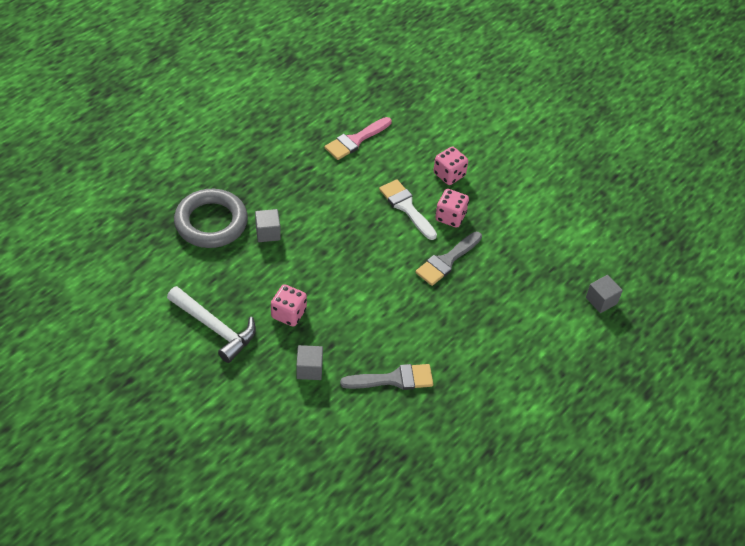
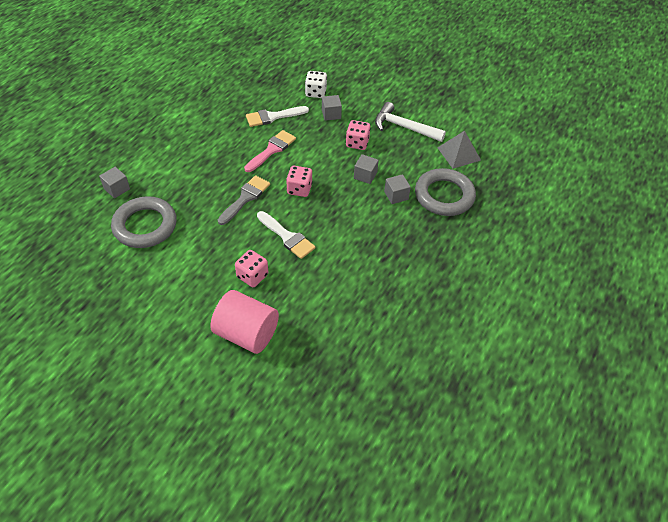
camera: 170 degrees right, 0 degrees up
pink brush [325,117,392,160] -> pink brush moved to [244,130,296,172]
grey brush [340,364,433,390] -> white brush [246,106,309,127]
pink dice [435,189,469,228] -> pink dice moved to [286,166,313,197]
none -> grey ring [111,196,177,248]
none -> pink cylinder [210,290,279,354]
none -> white dice [305,71,327,98]
none -> grey cube [354,154,379,184]
none -> grey pyramid [437,131,481,169]

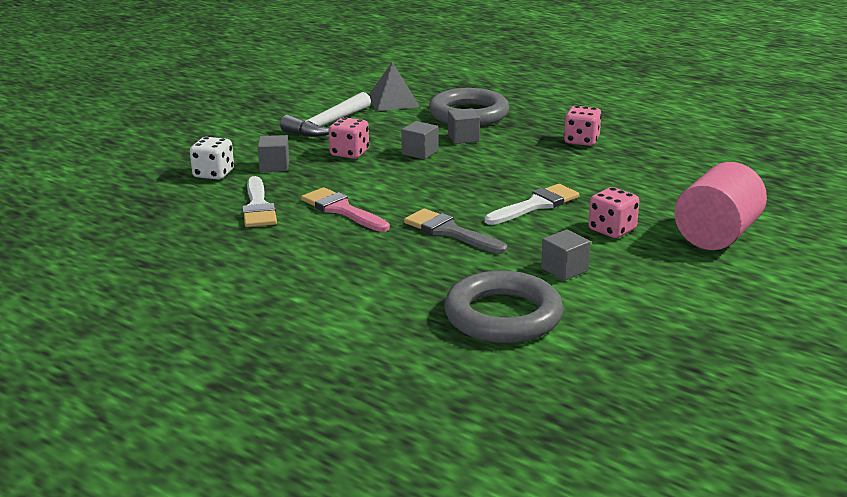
camera: 80 degrees left, 25 degrees down
grey cube [99,167,130,198] -> grey cube moved to [541,229,590,281]
pink dice [286,166,313,197] -> pink dice moved to [564,106,602,146]

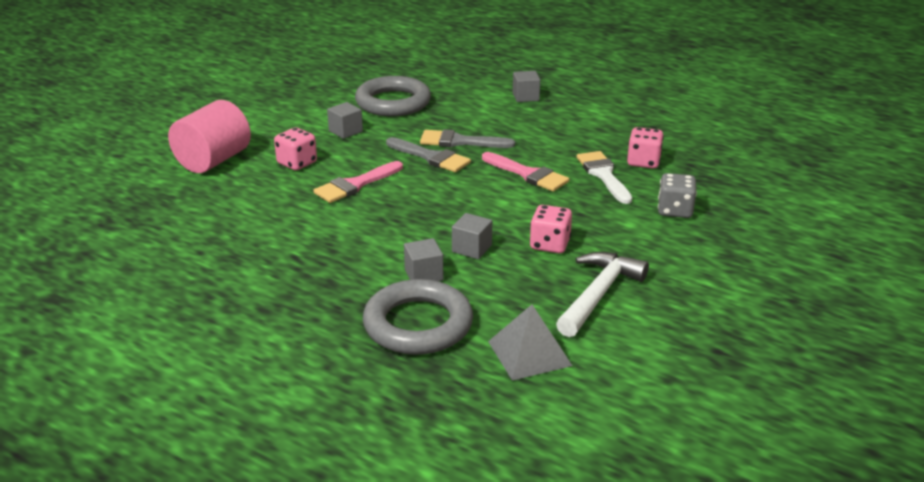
camera: 175 degrees right, 5 degrees up
white dice [190,137,234,180] -> grey dice [658,173,697,218]
grey cube [258,135,289,172] -> grey cube moved to [513,71,540,102]
white brush [485,184,580,225] -> pink brush [313,161,403,203]
pink dice [564,106,602,146] -> pink dice moved to [627,127,664,169]
none -> grey brush [420,129,515,148]

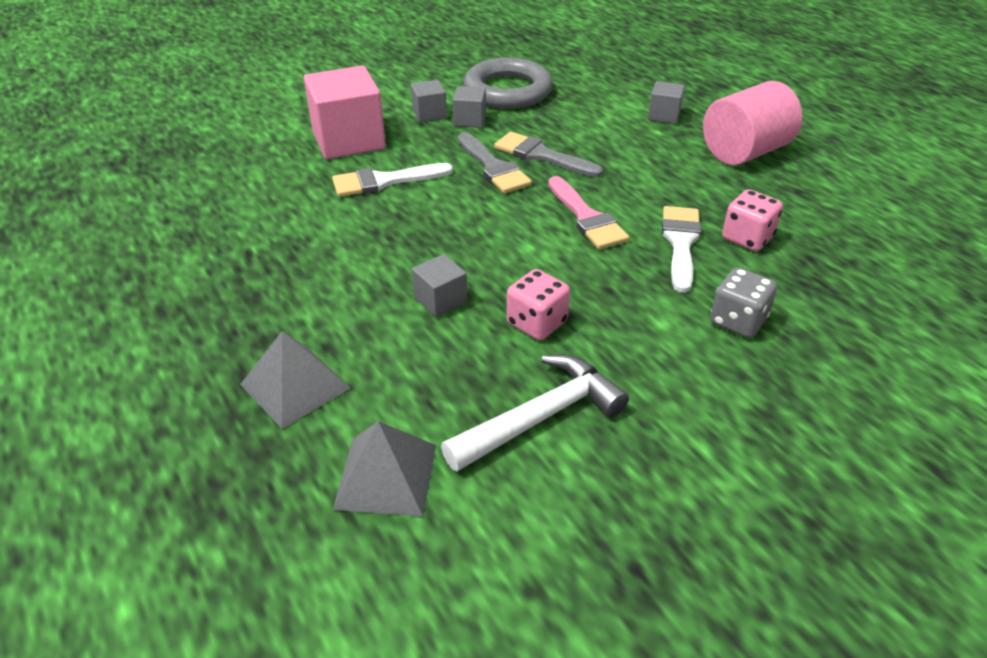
camera: 25 degrees right, 10 degrees up
pink cylinder [168,100,251,173] -> pink cylinder moved to [703,81,803,165]
pink dice [274,127,317,170] -> pink cube [304,65,386,159]
pink brush [313,161,403,203] -> white brush [332,163,453,197]
grey ring [363,279,473,355] -> grey pyramid [240,331,351,429]
grey cube [404,238,443,281] -> grey cube moved to [453,86,486,128]

